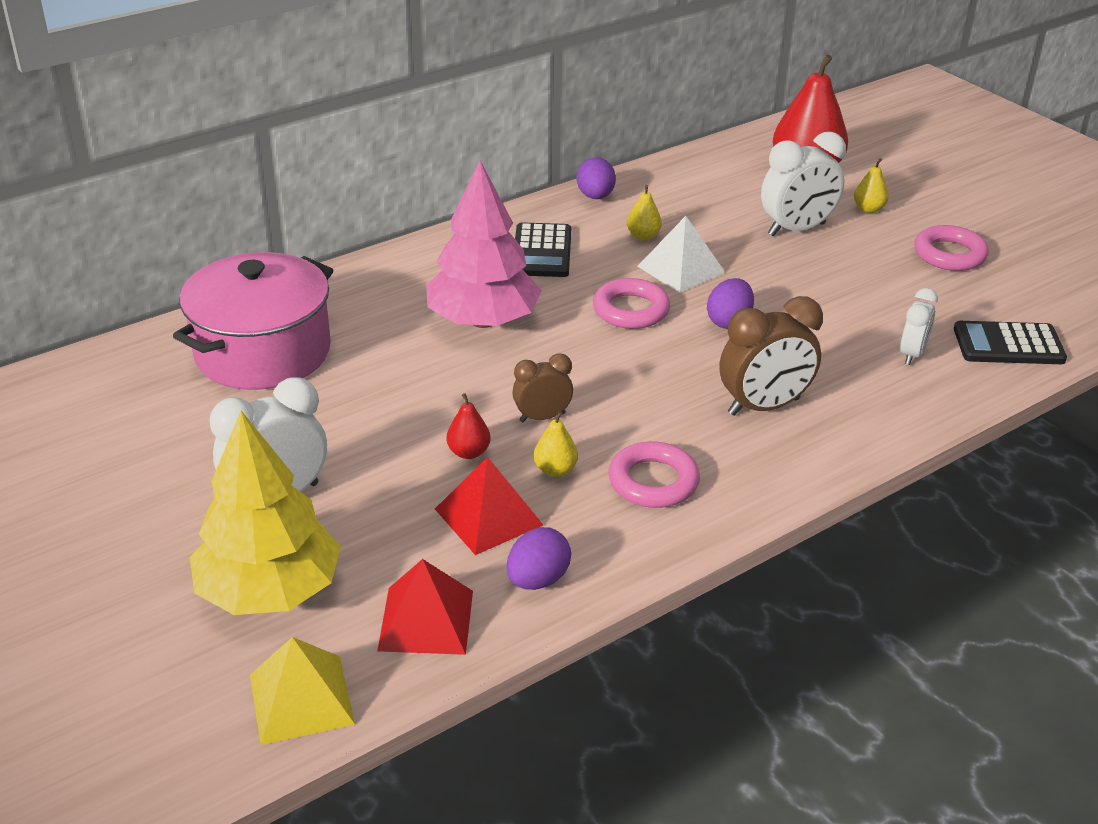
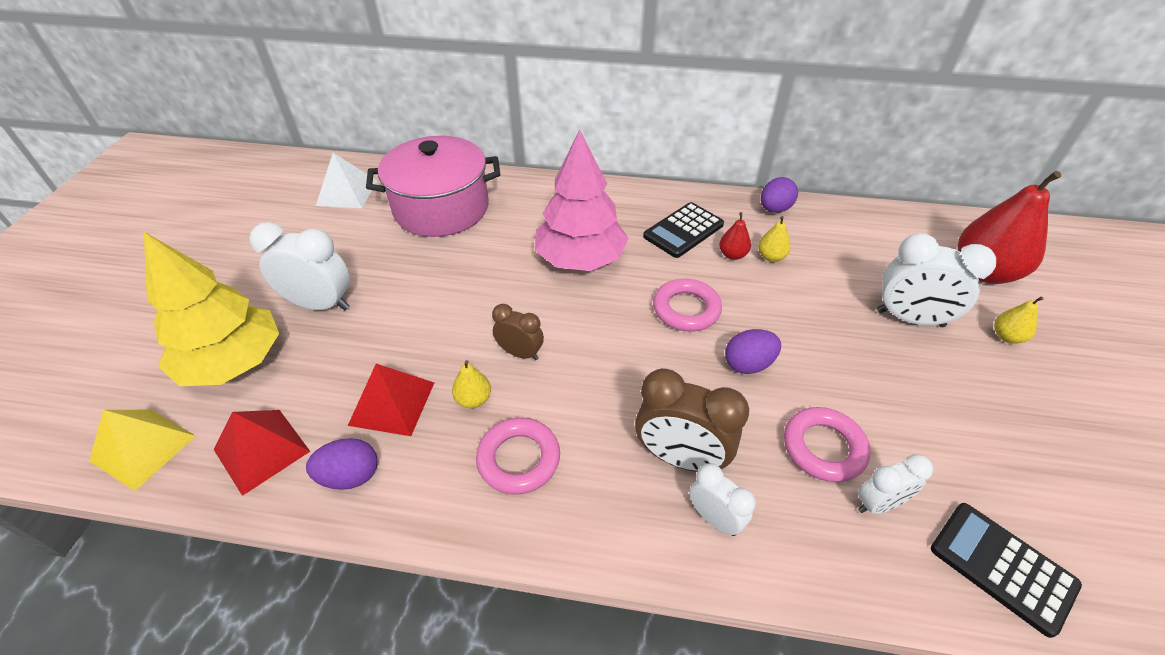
camera: 45 degrees right, 10 degrees up
red pear [447,393,490,459] -> red pear moved to [719,212,751,260]
white pyramid [637,216,725,293] -> white pyramid moved to [316,153,377,208]
pink ring [914,225,989,271] -> pink ring moved to [784,407,870,482]
none -> white clock [689,463,756,536]

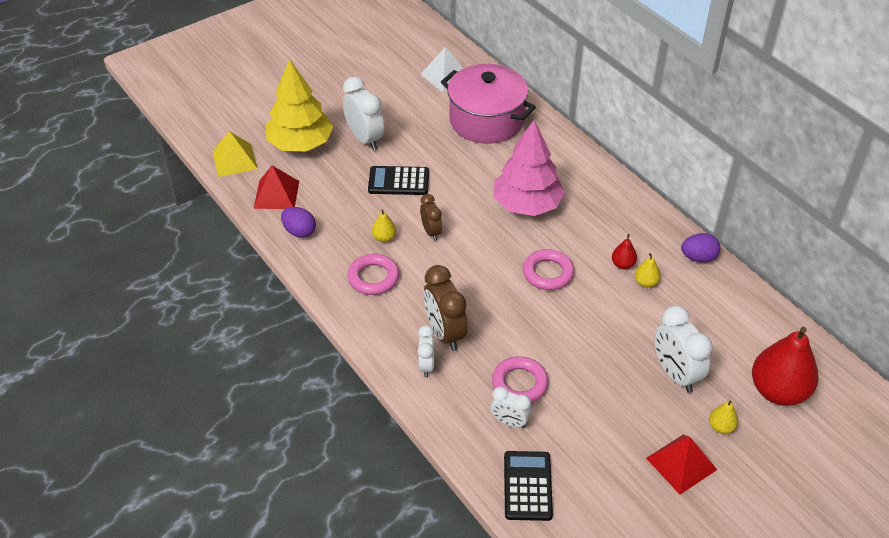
camera: 45 degrees right, 0 degrees up
red pyramid [348,364,434,436] -> red pyramid moved to [646,435,717,494]
black calculator [643,202,724,258] -> black calculator moved to [368,166,429,195]
purple egg [725,329,781,374] -> none

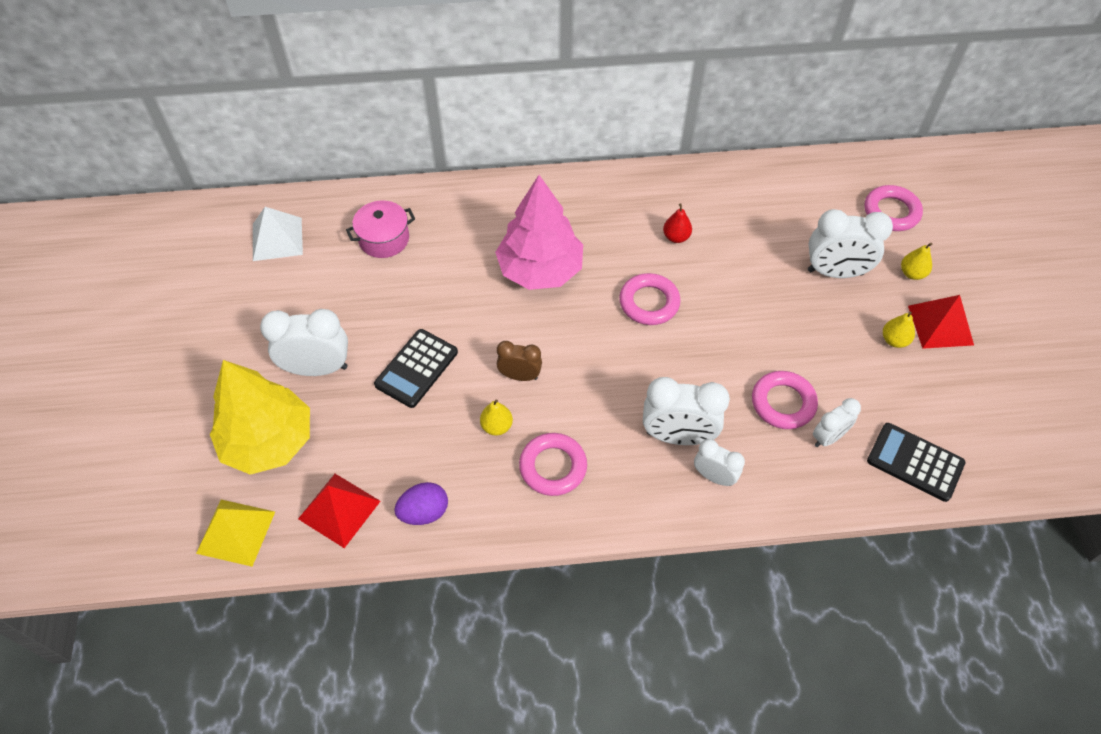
camera: 60 degrees left, 10 degrees up
brown clock [424,265,467,351] -> white clock [643,377,730,445]
pink pot [441,64,536,144] -> pink pot [346,200,415,258], size x0.53
yellow pear [635,253,661,288] -> yellow pear moved to [883,311,915,348]
purple egg [681,233,721,263] -> none
red pear [752,327,819,406] -> pink ring [864,185,923,231]

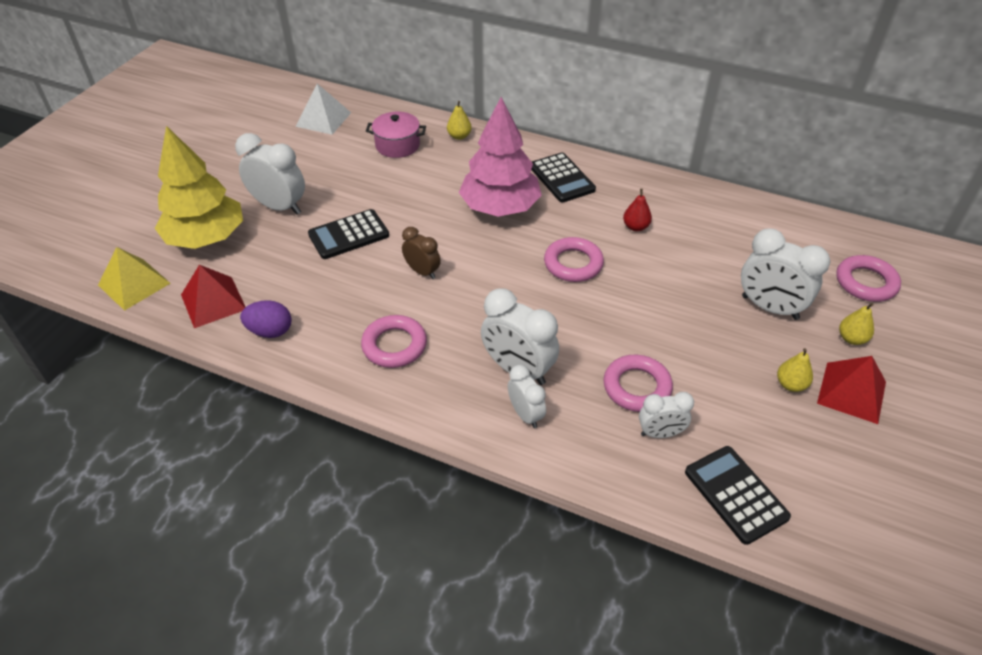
camera: 30 degrees right, 10 degrees down
yellow pear [480,399,513,436] -> yellow pear moved to [447,101,472,140]
none -> black calculator [531,153,596,203]

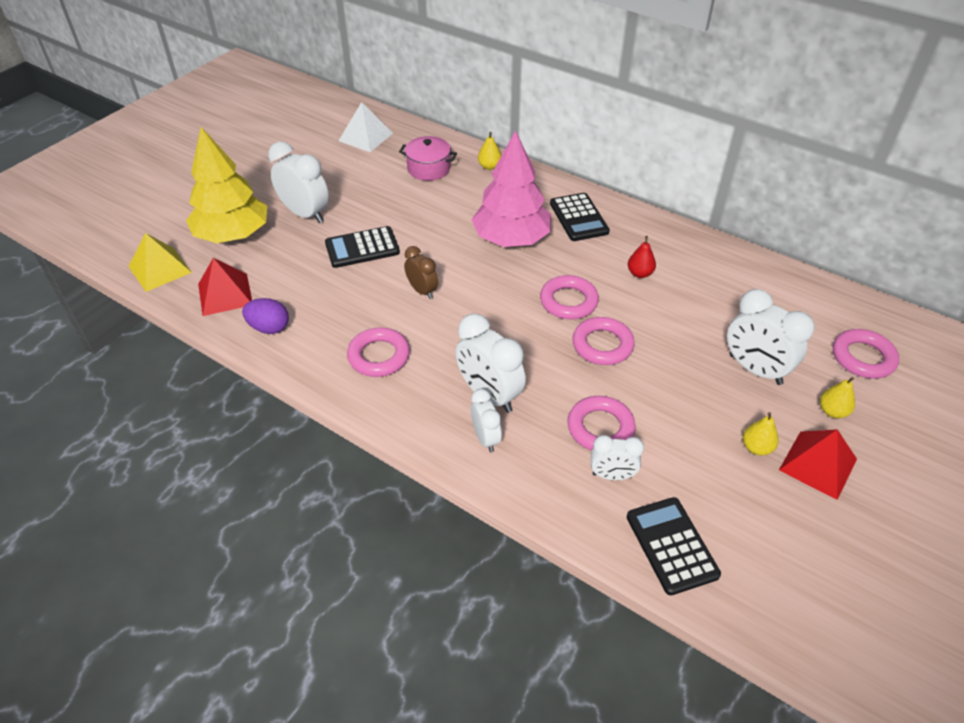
camera: 10 degrees right, 0 degrees up
none -> pink ring [572,317,635,365]

